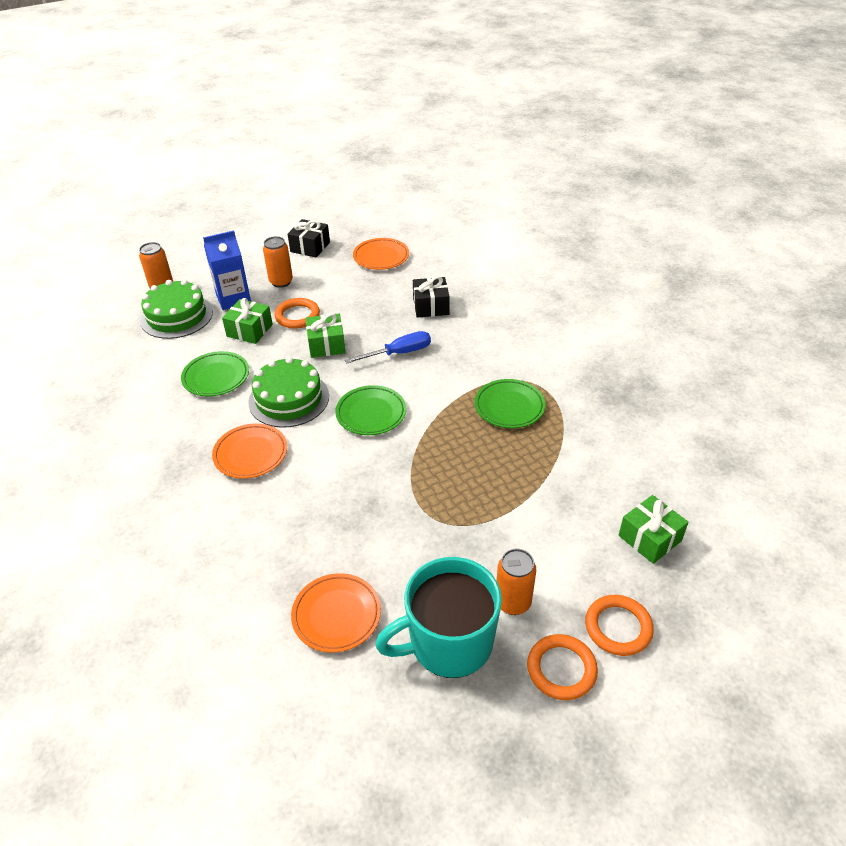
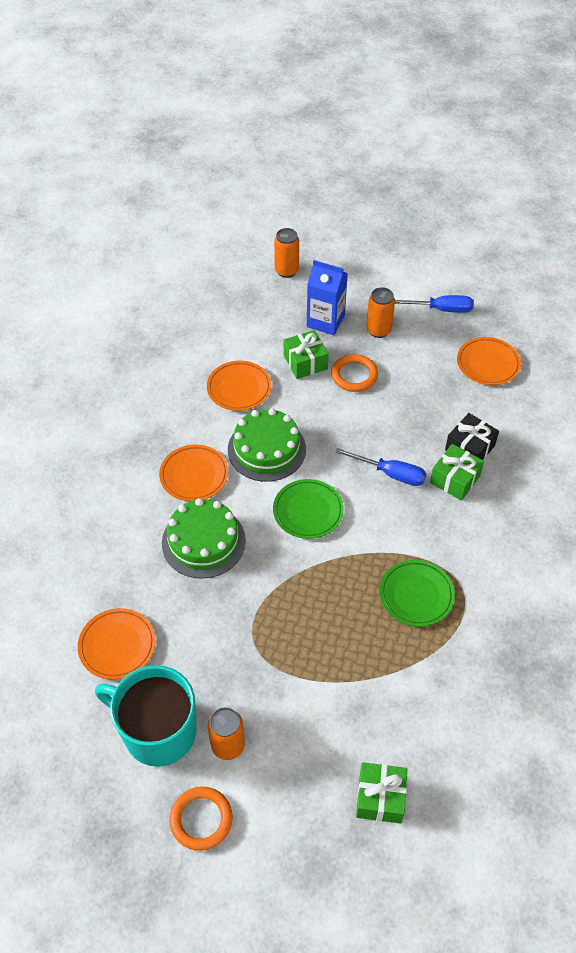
camera: 45 degrees right, 10 degrees up
green cake [140,279,213,339] -> green cake moved to [162,498,246,579]
green plate [181,351,249,397] -> orange plate [207,361,271,411]
black gift [288,219,330,258] -> blue screwdriver [395,295,474,313]
green gift [305,313,346,358] -> green gift moved to [430,444,484,501]
orange ring [585,595,654,656] -> none

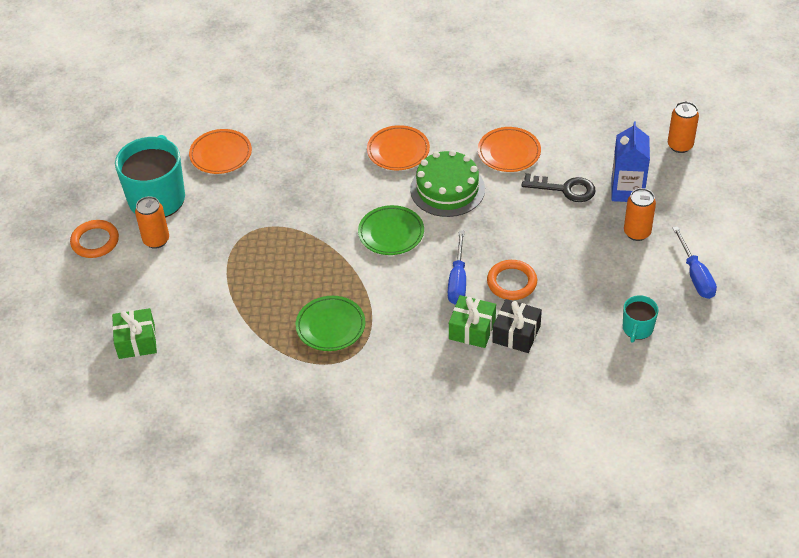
camera: 75 degrees right, 5 degrees down
green cake [162,498,246,579] -> none
green gift [284,330,329,379] -> black key [522,173,596,202]
orange ring [331,354,378,392] -> orange ring moved to [487,260,537,300]
orange plate [457,337,521,385] -> turquoise mug [623,295,659,343]

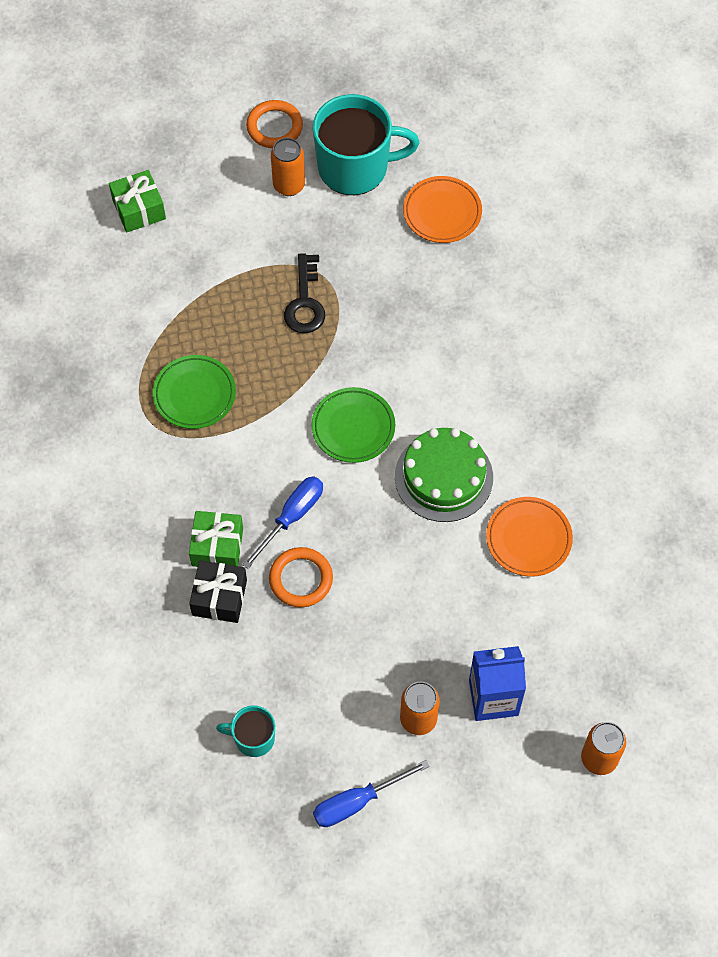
camera: 75 degrees right, 15 degrees up
orange plate [367,125,430,170] -> none
blue screwdriver [448,230,466,305] -> blue screwdriver turned 135 degrees clockwise [242,476,323,569]
black key [522,173,596,202] -> black key moved to [284,253,325,333]

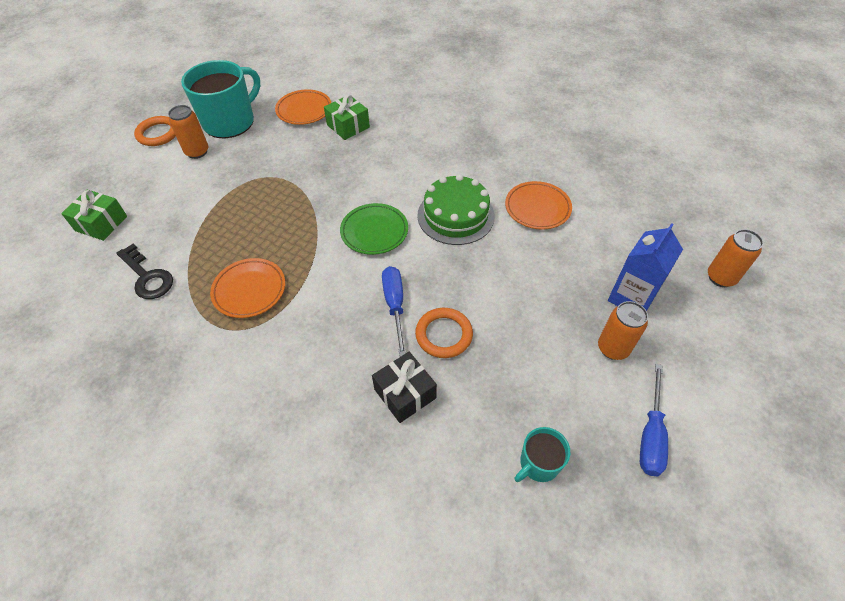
camera: 45 degrees left, 10 degrees down
green plate [153,355,236,429] -> orange plate [210,258,285,318]
green gift [189,511,243,567] -> green gift moved to [324,95,370,140]
black key [284,253,325,333] -> black key moved to [116,244,173,299]

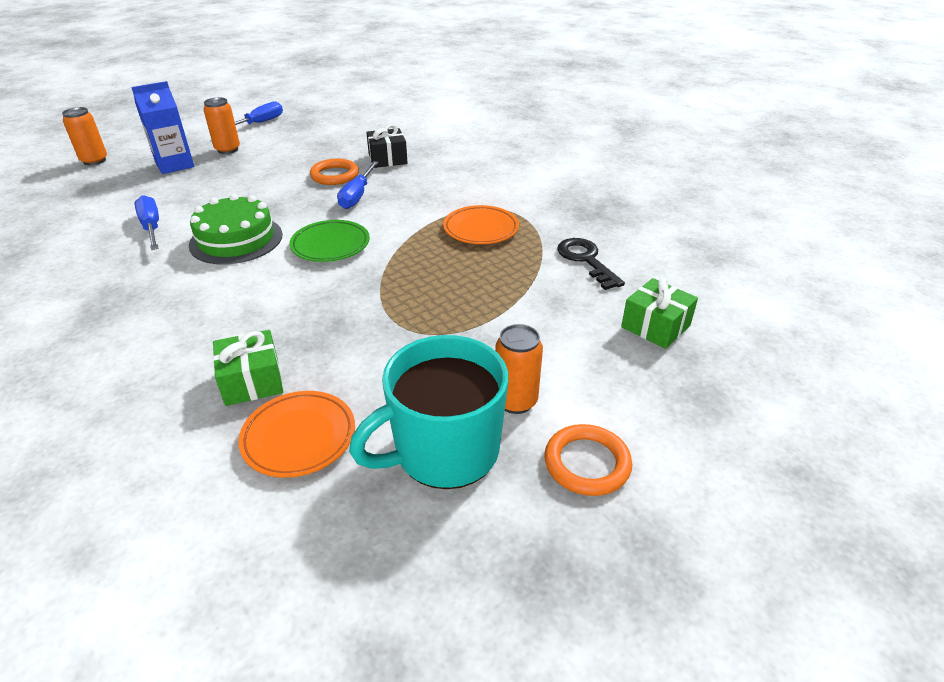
camera: 160 degrees left, 15 degrees down
orange plate [505,181,572,230] -> blue screwdriver [135,195,159,250]
turquoise mug [514,427,570,482] -> none

